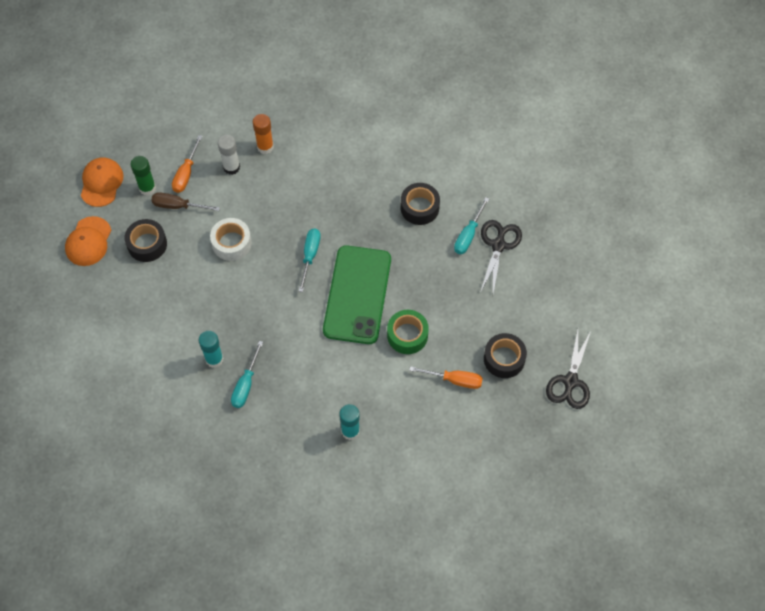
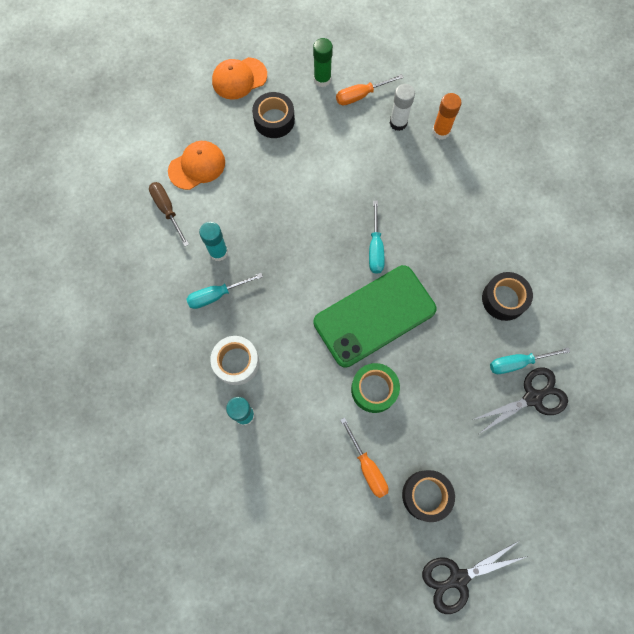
camera: 50 degrees right, 10 degrees up
orange cap [81,158,123,207] -> orange cap moved to [168,141,225,190]
brown screwdriver [151,192,220,211] -> brown screwdriver moved to [149,182,189,246]
white tape [210,218,252,261] -> white tape moved to [210,336,259,385]
turquoise screwdriver [299,229,321,292] -> turquoise screwdriver turned 120 degrees clockwise [369,201,385,274]

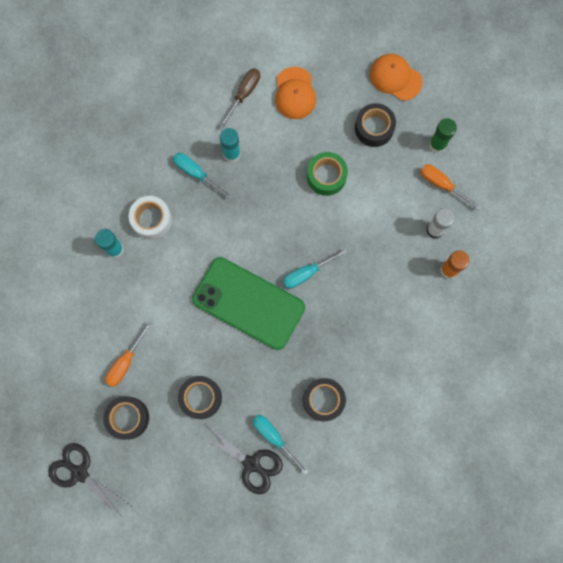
camera: 60 degrees right, 5 degrees up
orange cap [168,141,225,190] -> orange cap turned 60 degrees clockwise [275,67,316,119]
green tape [351,363,400,413] -> green tape moved to [307,152,348,196]
none -> black tape [178,376,222,419]

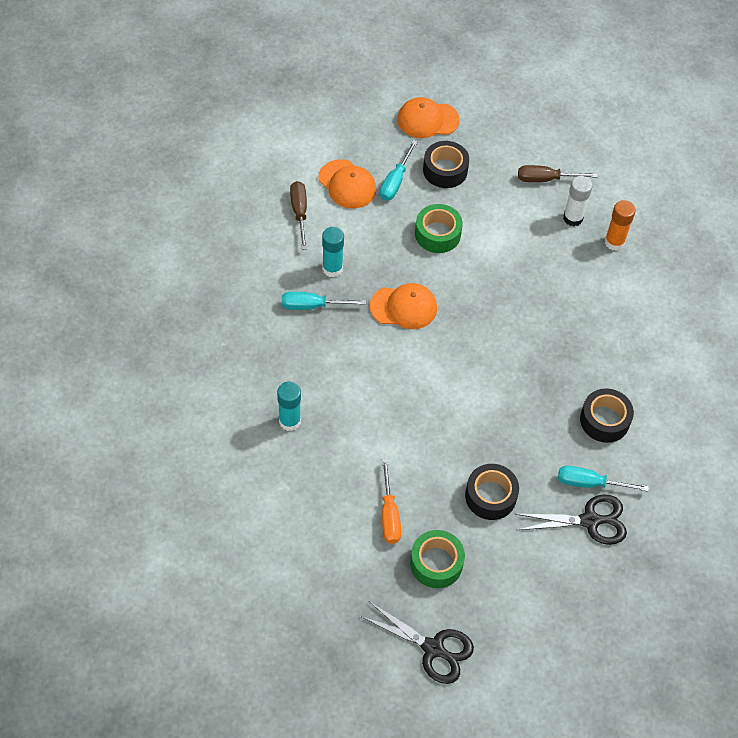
camera: 40 degrees left, 20 degrees down
black scissors [48,443,131,518] -> black scissors turned 150 degrees counterclockwise [360,601,474,684]
black tape [103,396,149,440] -> green tape [410,530,465,588]
white tape [129,196,172,239] -> none
green phone [192,257,305,350] -> none
turquoise screwdriver [283,248,348,289] -> turquoise screwdriver moved to [380,140,418,201]
orange screwdriver [420,164,482,211] -> brown screwdriver [518,165,597,182]
green glue stick [429,118,457,153] -> none
none -> orange cap [370,283,437,329]

